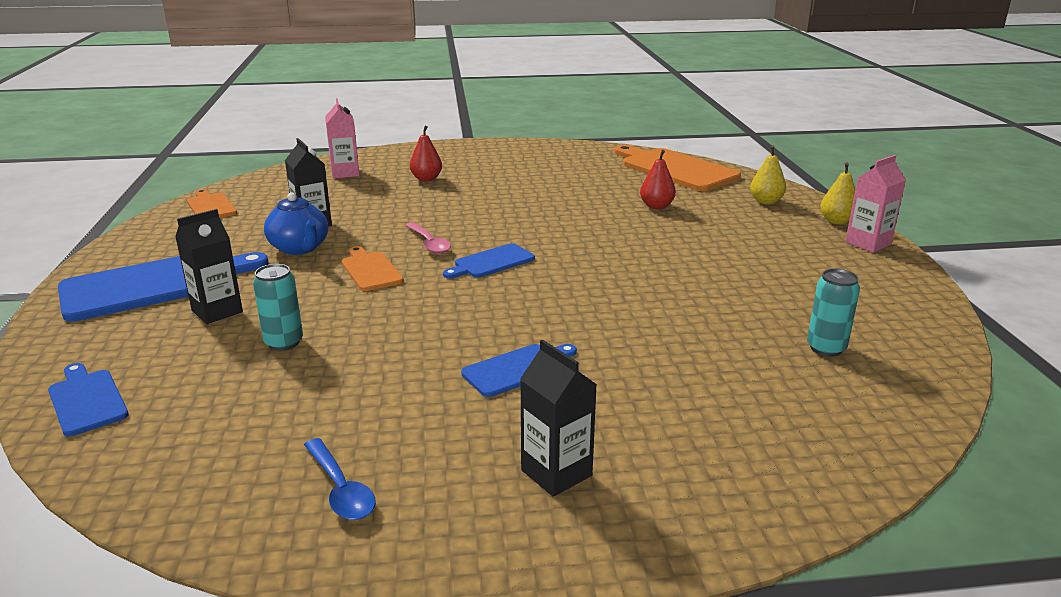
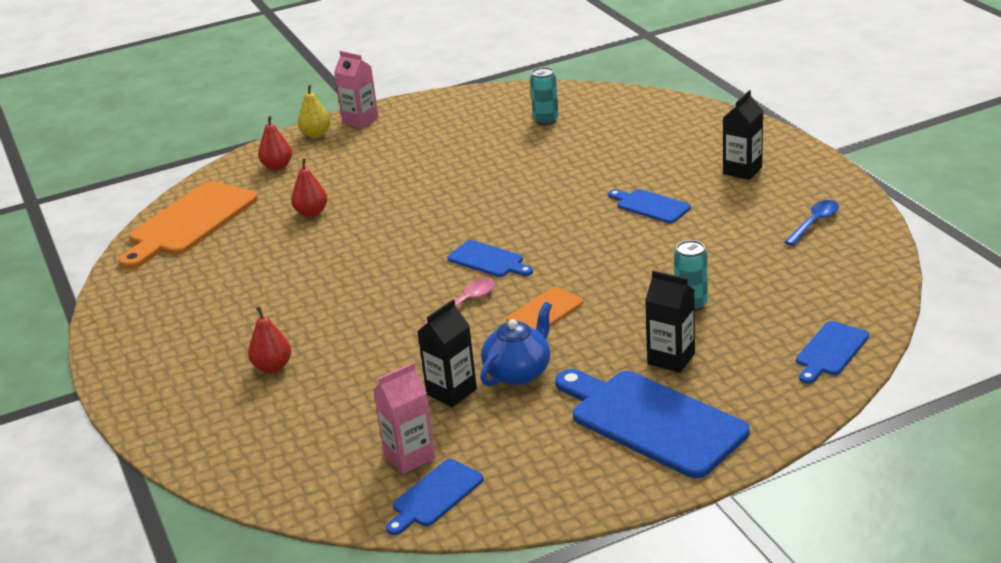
camera: 105 degrees left, 5 degrees up
orange cutting board [187,189,237,218] -> blue cutting board [386,459,484,535]
pink carton [325,98,359,178] -> pink carton moved to [373,363,436,474]
yellow pear [750,145,786,204] -> red pear [258,116,292,170]

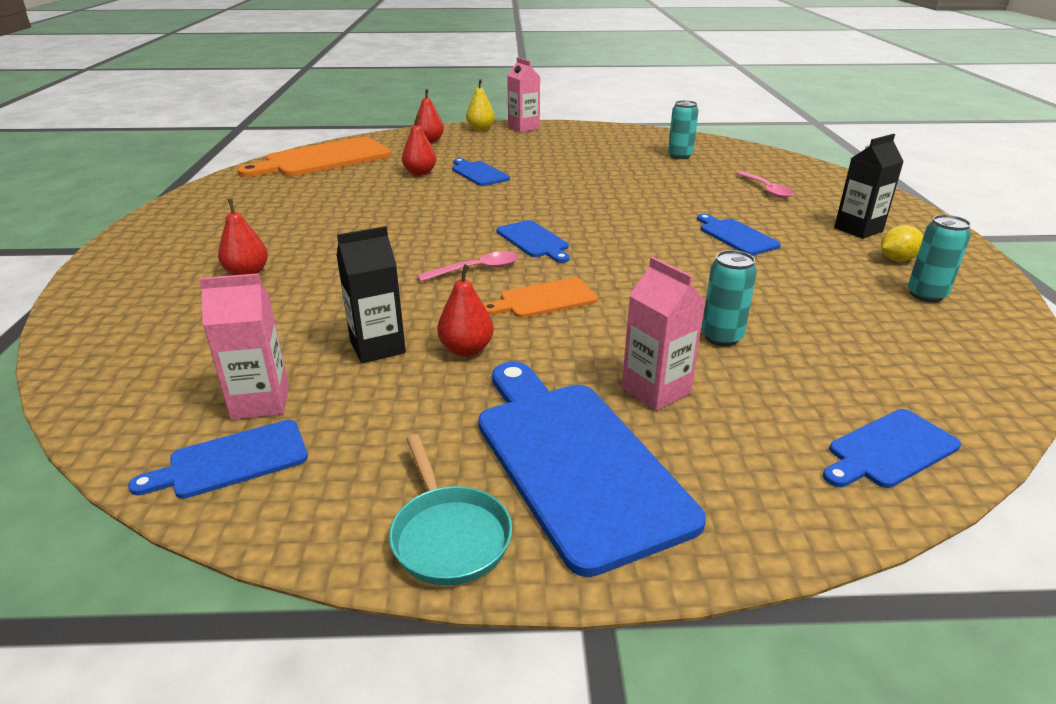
camera: 20 degrees right, 0 degrees up
blue teapot [480,302,552,386] -> red pear [437,264,494,357]
black carton [645,271,695,373] -> pink carton [622,257,705,411]
blue spoon [784,200,839,246] -> turquoise can [908,215,971,302]
none -> turquoise pan [389,434,512,586]
none -> blue cutting board [452,158,510,186]
none -> pink spoon [737,171,794,198]
none -> yellow lemon [881,225,923,262]

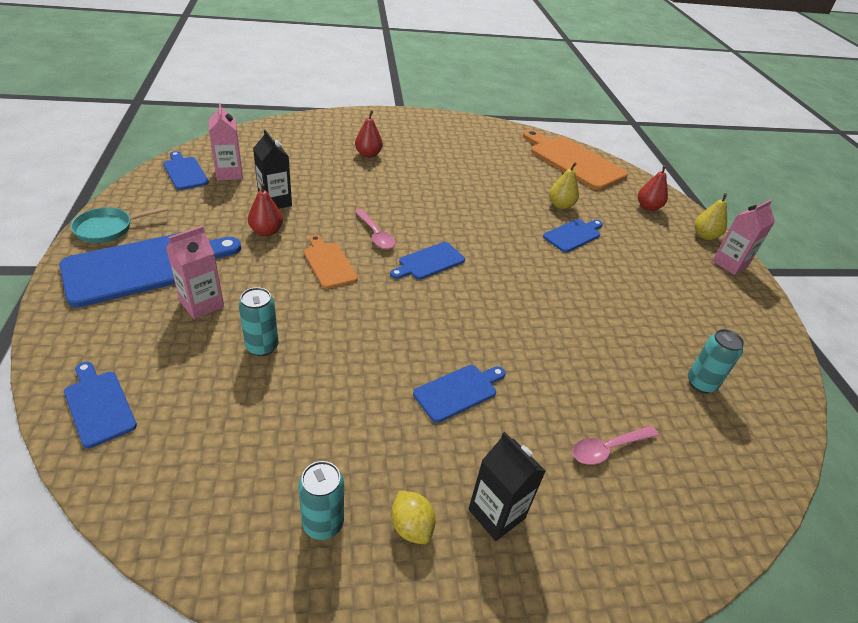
camera: 80 degrees right, 10 degrees up
red pear [402,115,436,176] -> yellow pear [549,162,579,209]

